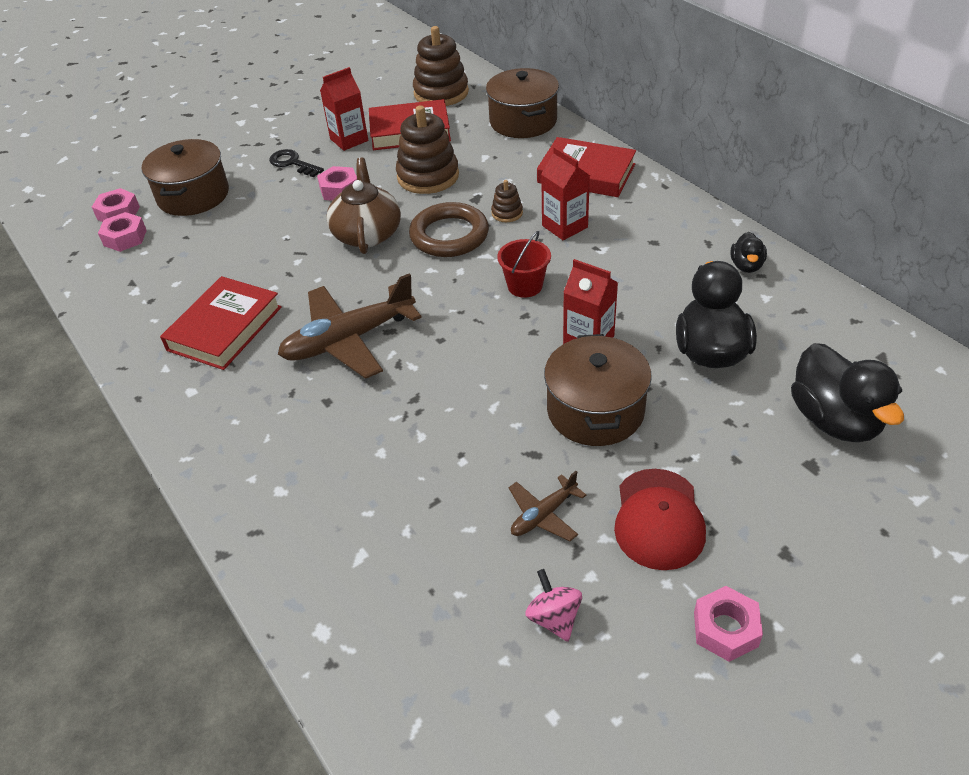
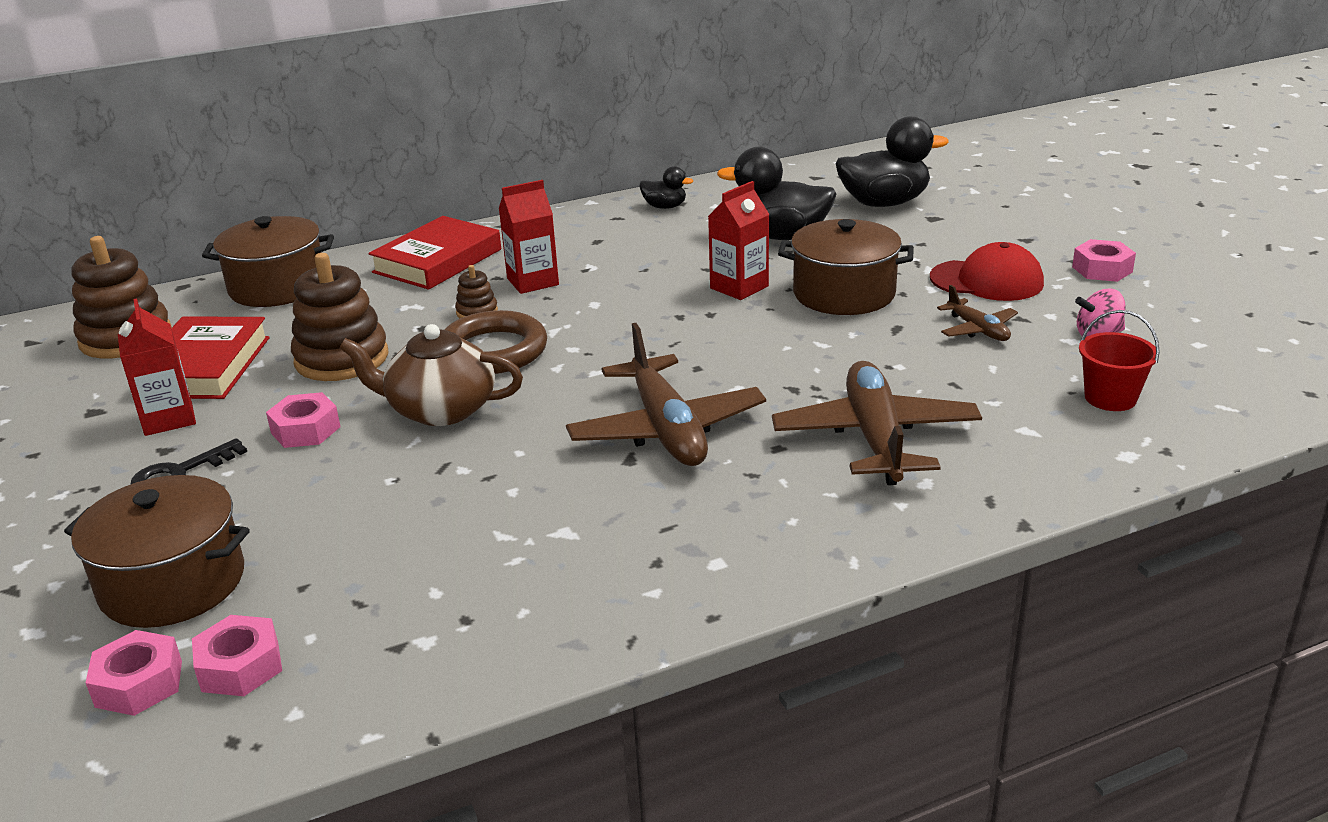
camera: 80 degrees left, 15 degrees down
red book [160,276,282,370] -> none
red bucket [497,231,551,298] -> red bucket moved to [1079,310,1160,411]
none -> brown plane [772,361,982,485]

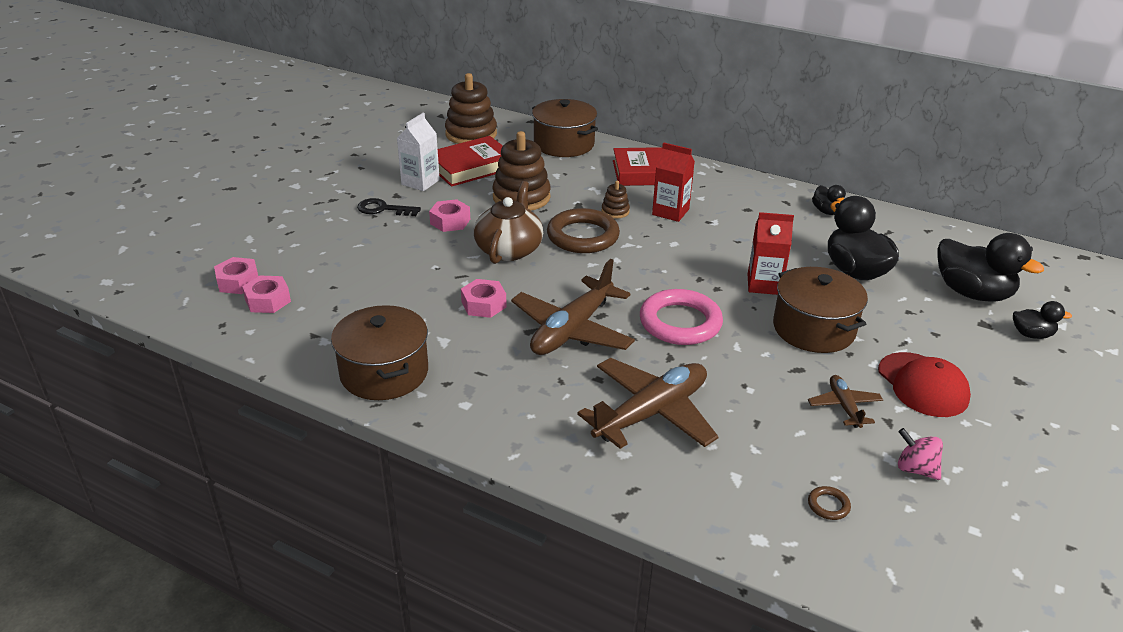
camera: 50 degrees right, 5 degrees up
brown pot [64,475,250,628] -> brown pot moved to [331,305,428,400]
red carton [118,298,196,436] -> white carton [397,113,440,191]
brown teapot [339,324,523,426] -> brown teapot turned 45 degrees clockwise [474,181,543,264]
brown plane [937,285,1018,341] -> brown plane turned 150 degrees clockwise [808,375,883,428]
pink nut [1072,239,1136,282] -> pink nut moved to [461,279,507,318]
red bucket [1079,310,1160,411] -> brown ring [808,486,851,520]
none -> pink ring [640,289,723,345]
none -> black duck [1013,301,1072,339]

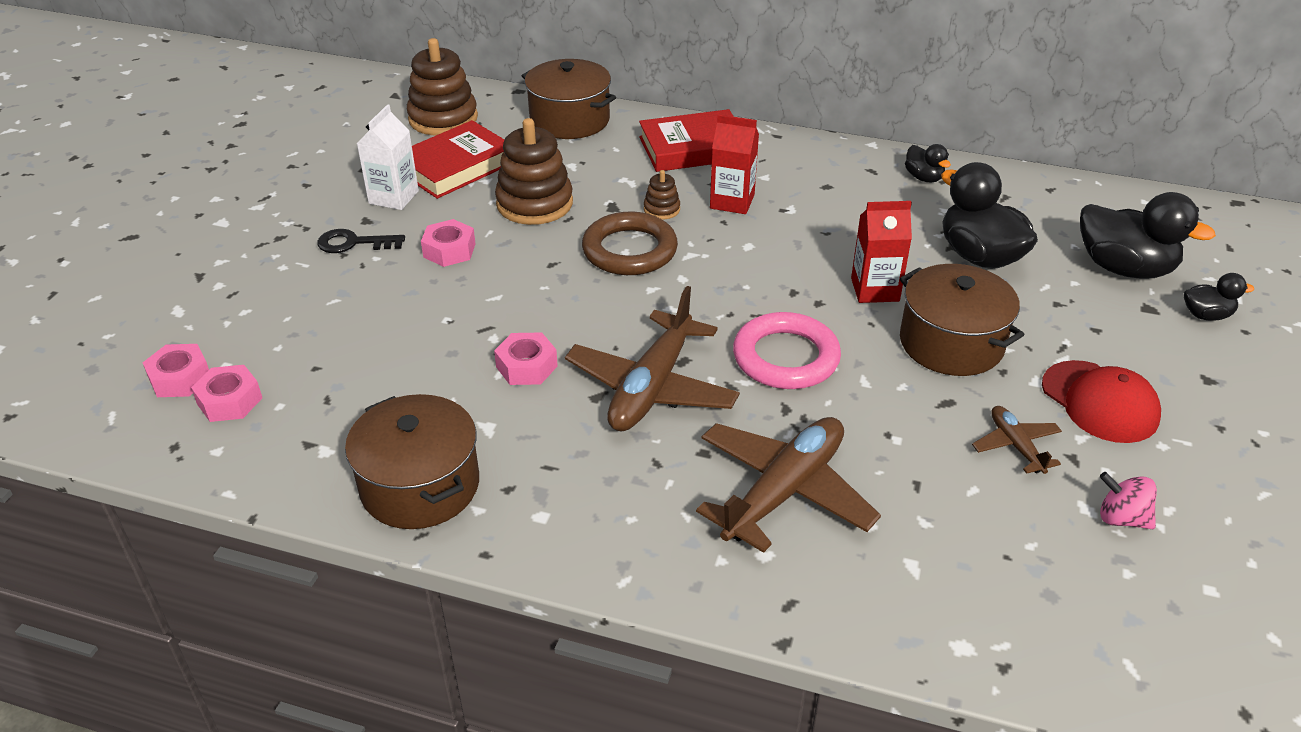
camera: 10 degrees left, 5 degrees up
brown teapot [474,181,543,264] -> none
brown ring [808,486,851,520] -> none

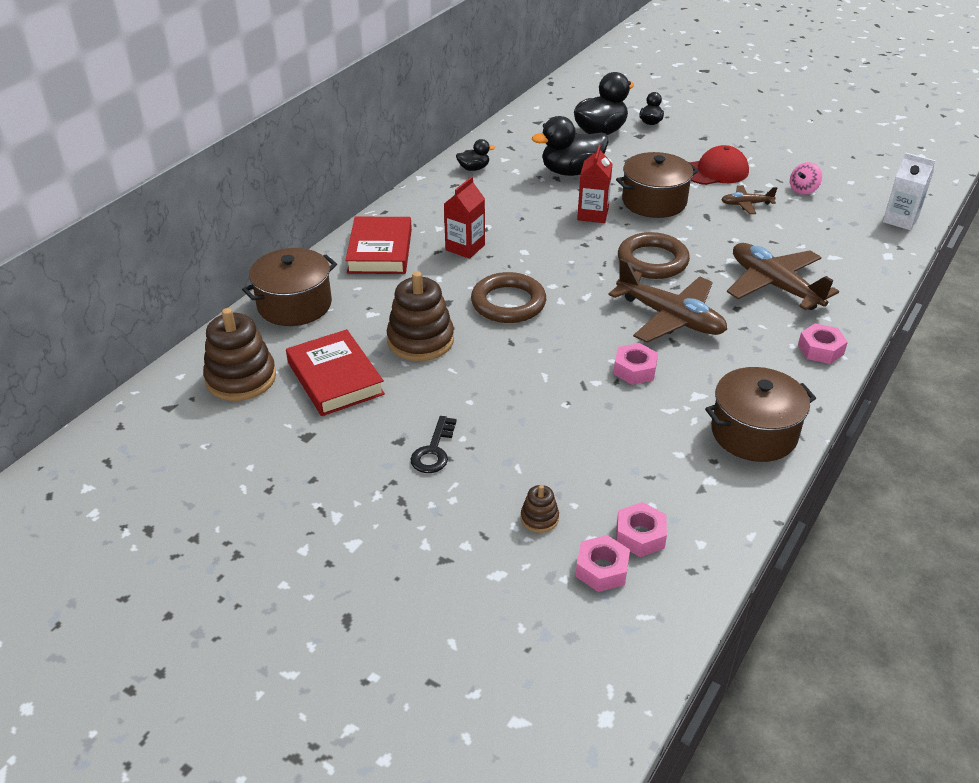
camera: 75 degrees left, 0 degrees up
white carton [357,104,419,210] -> white carton moved to [883,153,935,230]
pink nut [421,219,476,267] -> pink nut moved to [798,323,848,364]
brown stacking toy [644,170,680,220] -> brown stacking toy moved to [521,485,559,533]
pink ring [733,312,841,389] -> brown ring [618,232,690,279]

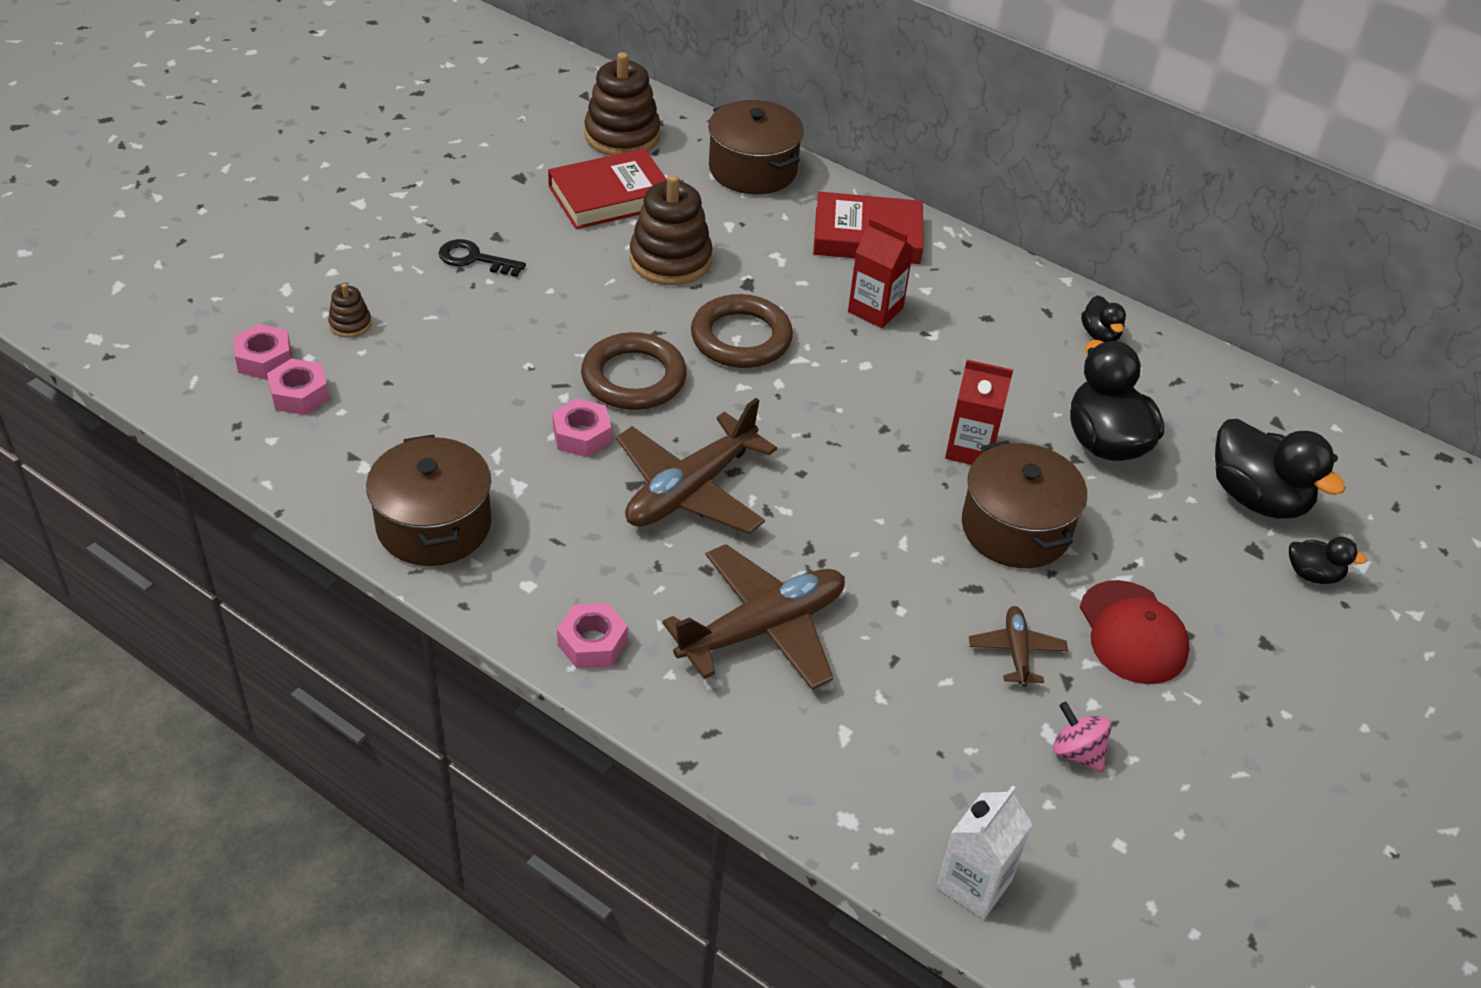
camera: 90 degrees right, 5 degrees up
brown ring [618,232,690,279] -> brown ring moved to [581,332,687,410]

